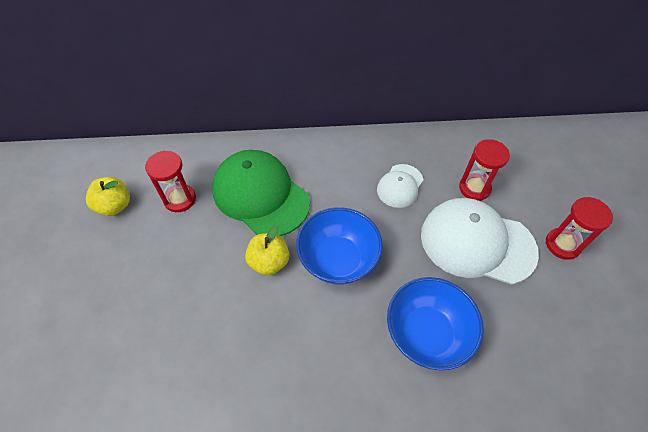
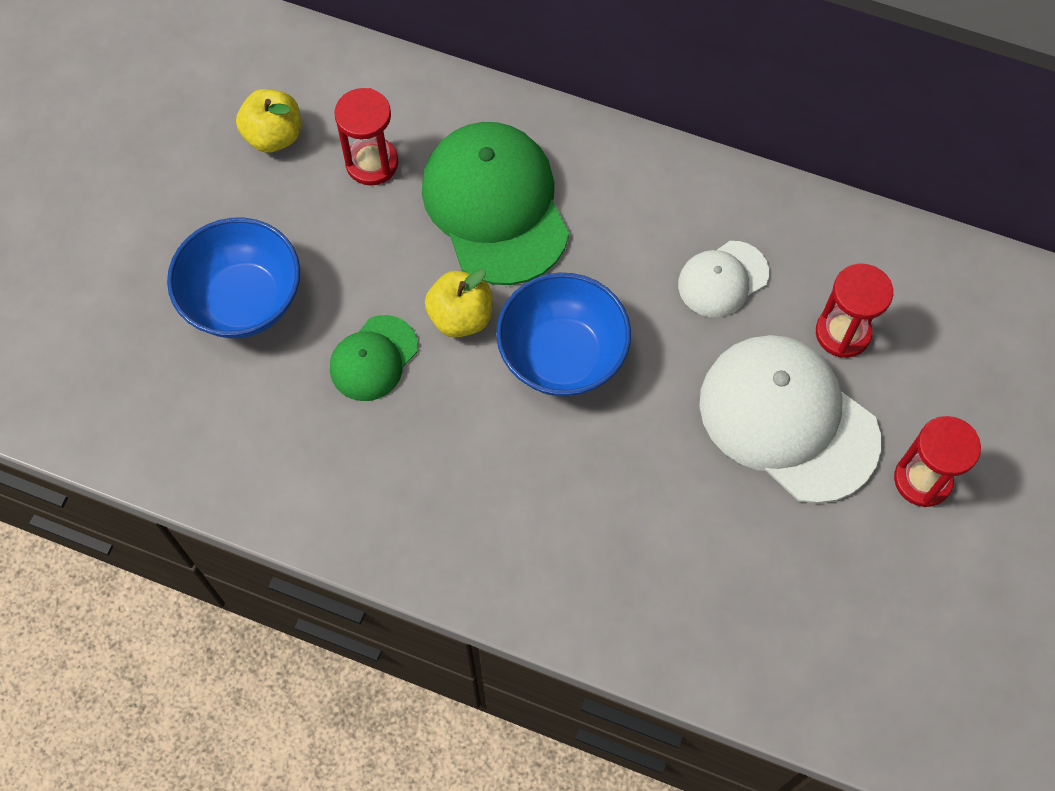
camera: 25 degrees right, 10 degrees up
blue bowl [387,277,484,370] -> blue bowl moved to [167,218,300,338]
none -> green cap [330,315,418,401]

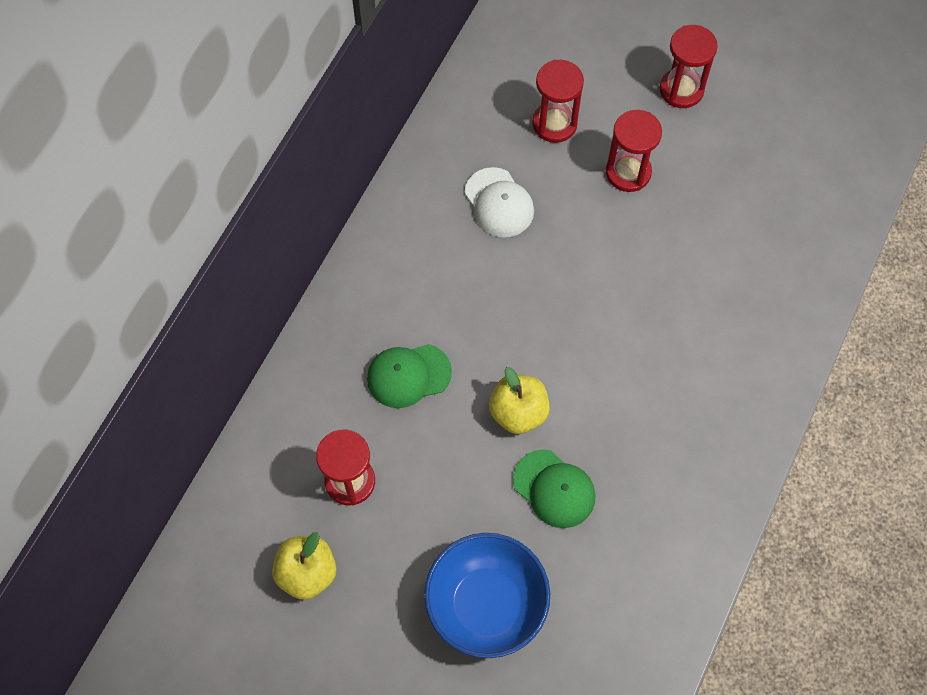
camera: 85 degrees left, 0 degrees up
green cap [422,122,569,285] -> green cap [367,344,452,408], size x0.52
blue bowl [496,273,631,397] -> none
white cap [699,335,881,504] -> red hourglass [606,110,662,192]

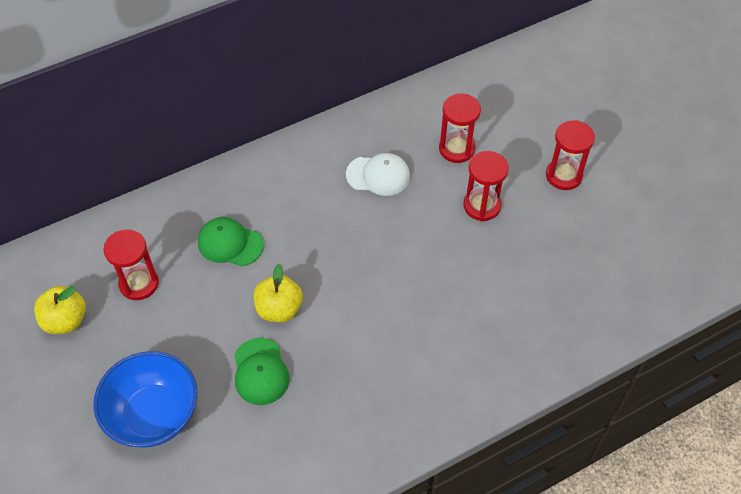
camera: 35 degrees right, 10 degrees down
white cap [465,167,534,238] -> white cap turned 90 degrees counterclockwise [346,153,410,196]

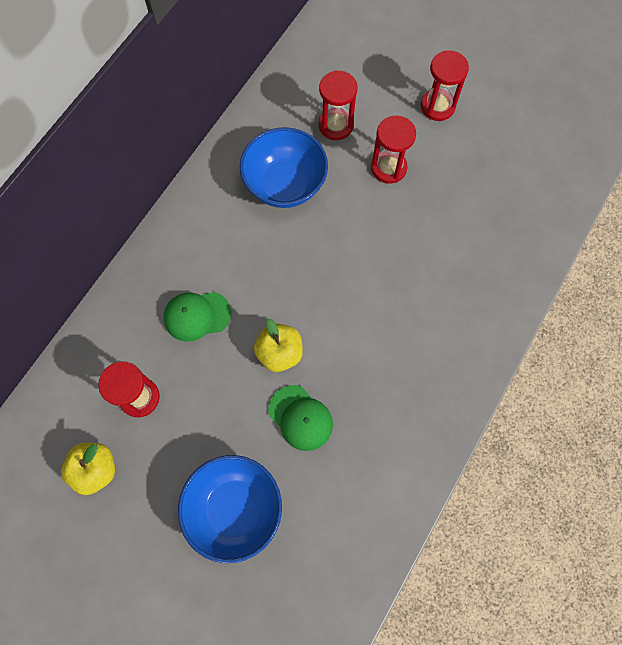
camera: 30 degrees left, 15 degrees up
white cap [346,153,410,196] -> blue bowl [240,127,328,208]

